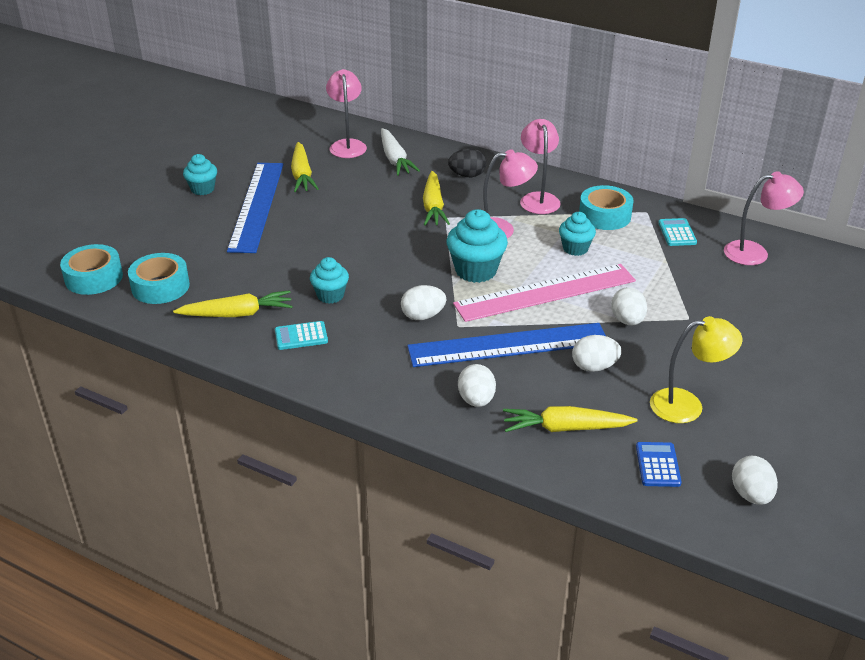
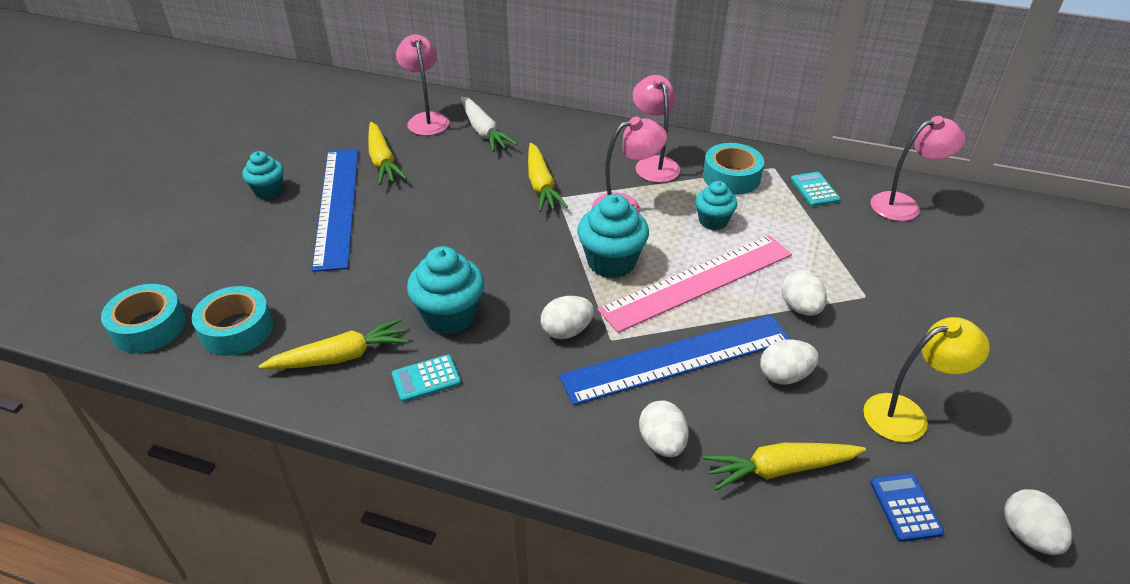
camera: 10 degrees left, 5 degrees up
turquoise cupcake [310,257,349,304] -> turquoise cupcake [407,246,484,335], size x1.60
black egg [448,148,486,177] -> none

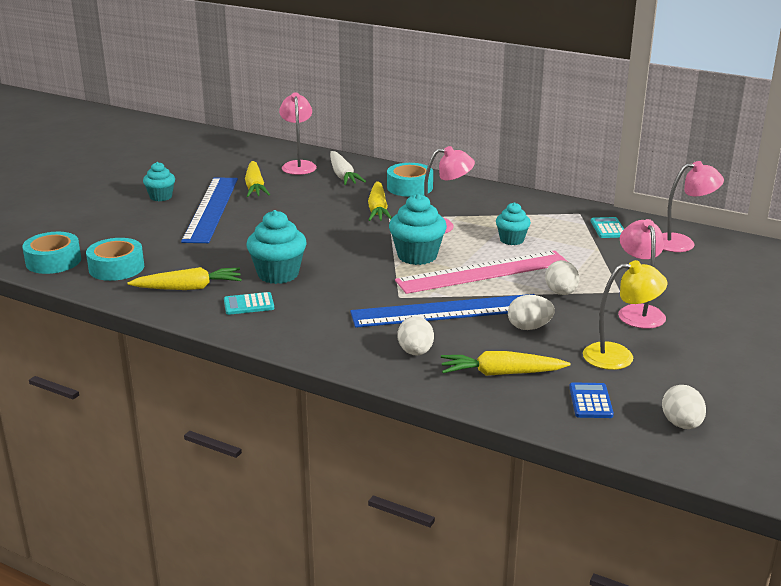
camera: 10 degrees right, 15 degrees down
white egg [541,296,594,339] -> none
pink lamp [633,75,680,183] -> pink lamp moved to [618,219,666,329]
turquoise tape [703,143,764,195] -> turquoise tape moved to [387,163,433,197]

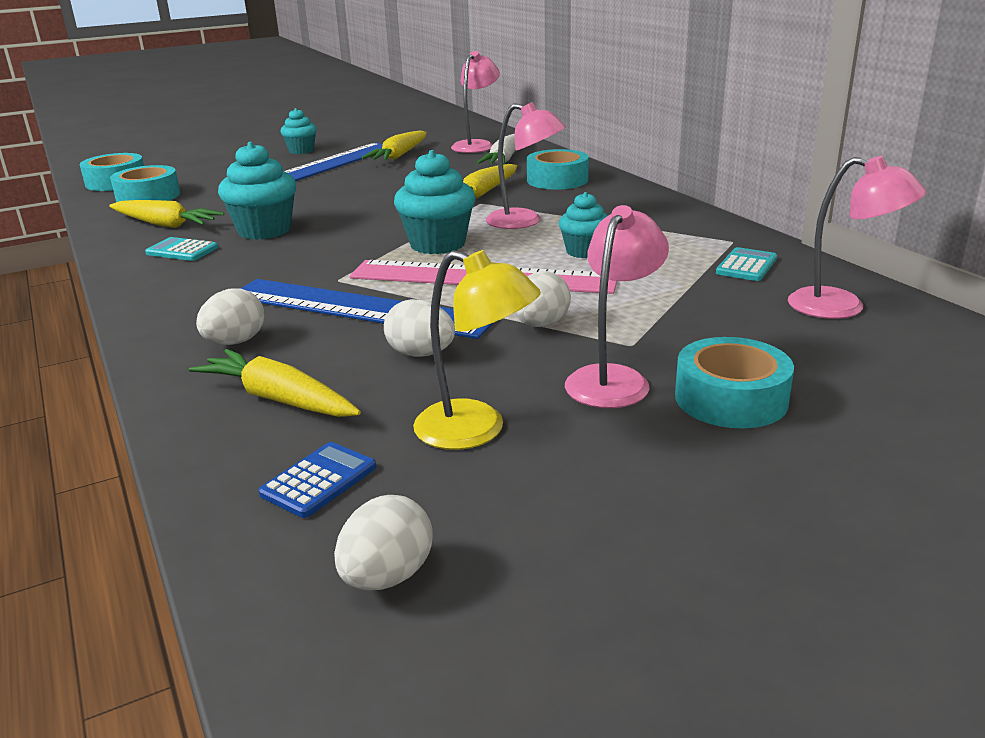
camera: 35 degrees right, 0 degrees up
none -> turquoise tape [675,337,794,428]

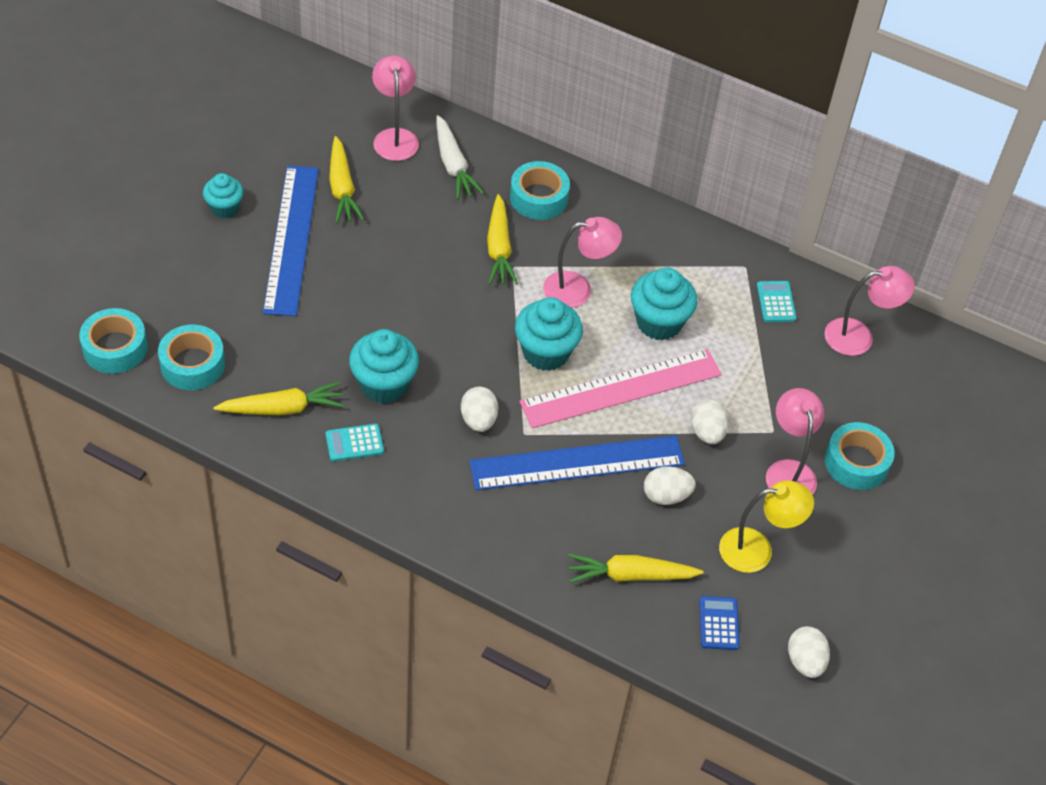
camera: 40 degrees left, 25 degrees up
white egg [196,288,264,345] -> white egg moved to [461,387,498,432]
turquoise cupcake [559,192,608,258] -> turquoise cupcake [631,267,697,341], size x1.60

